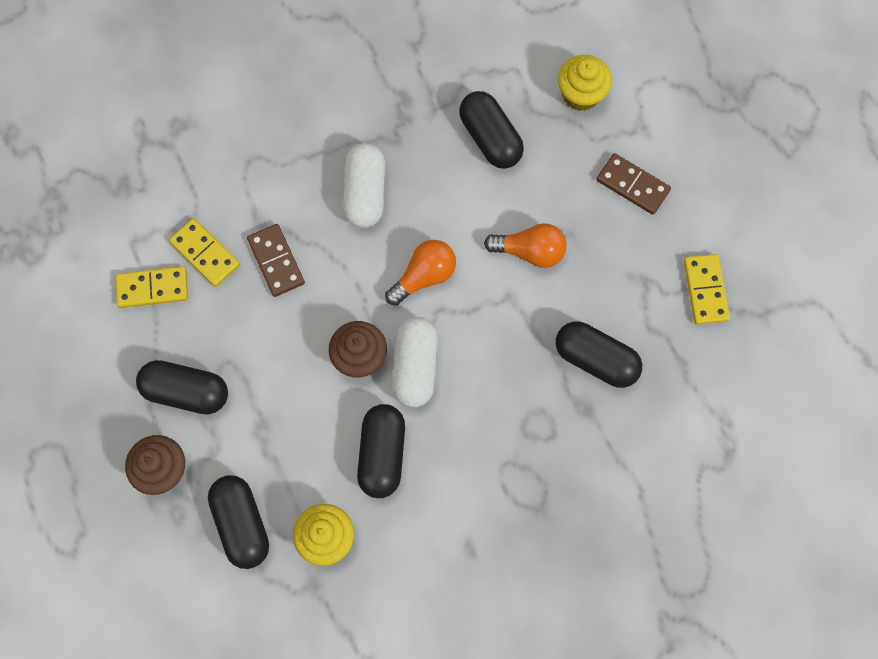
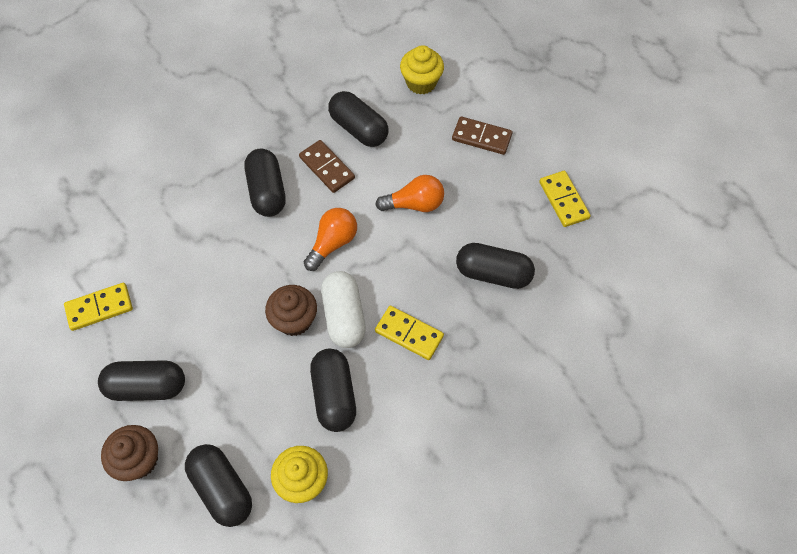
camera: 15 degrees left, 10 degrees down
yellow domino [169,218,240,287] -> yellow domino moved to [375,306,444,360]
brown domino [247,224,305,297] -> brown domino moved to [299,140,355,193]
white capsule [343,143,385,228] -> black capsule [244,149,286,217]

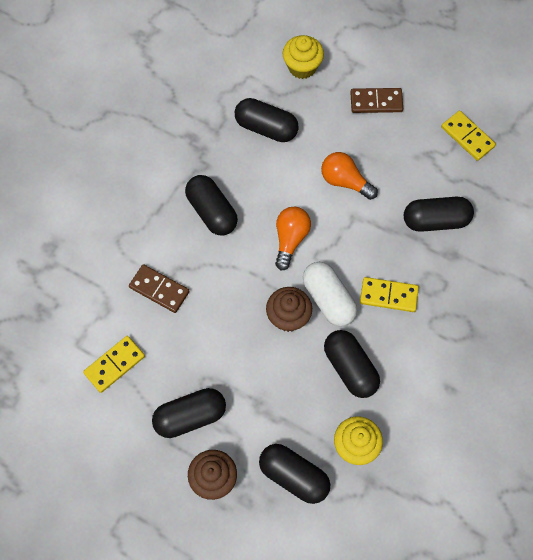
camera: 20 degrees left, 5 degrees up
brown domino [299,140,355,193] -> brown domino moved to [129,264,190,313]
orange light bulb [376,175,444,212] -> orange light bulb turned 120 degrees counterclockwise [321,152,378,200]

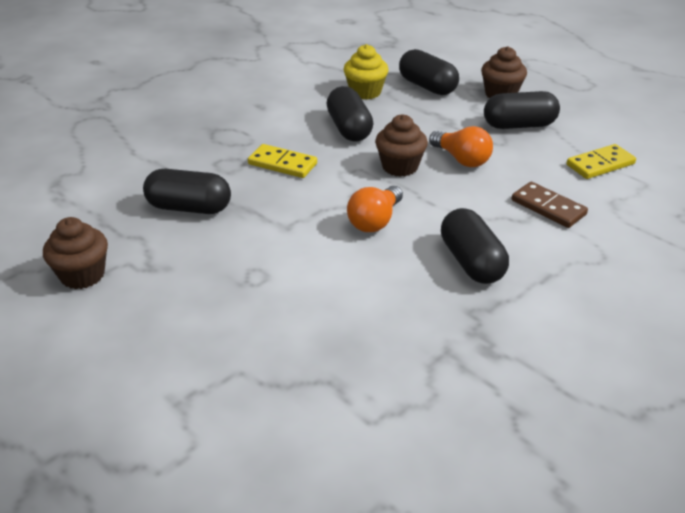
camera: 165 degrees left, 30 degrees down
black capsule [235,98,299,142] -> none
yellow cupcake [283,35,324,79] -> none
white capsule [303,262,357,327] -> none
orange light bulb [321,152,378,200] -> orange light bulb moved to [429,126,493,167]
brown domino [350,88,403,113] -> none
yellow domino [441,111,496,161] -> brown cupcake [43,217,108,289]

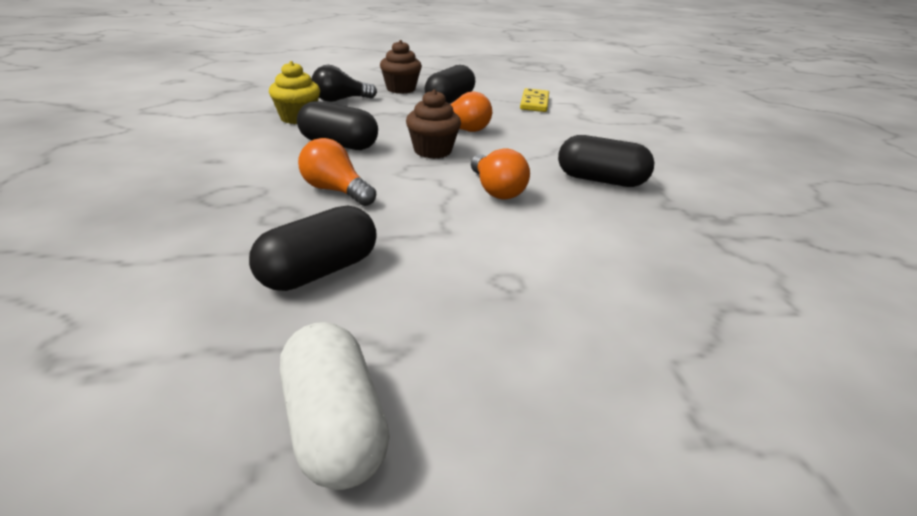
camera: 55 degrees left, 5 degrees down
brown cupcake [43,217,108,289] -> white capsule [280,322,390,490]
yellow domino [248,144,317,178] -> orange light bulb [298,138,376,206]
black capsule [399,49,459,95] -> black light bulb [312,65,377,102]
brown domino [512,182,588,228] -> none

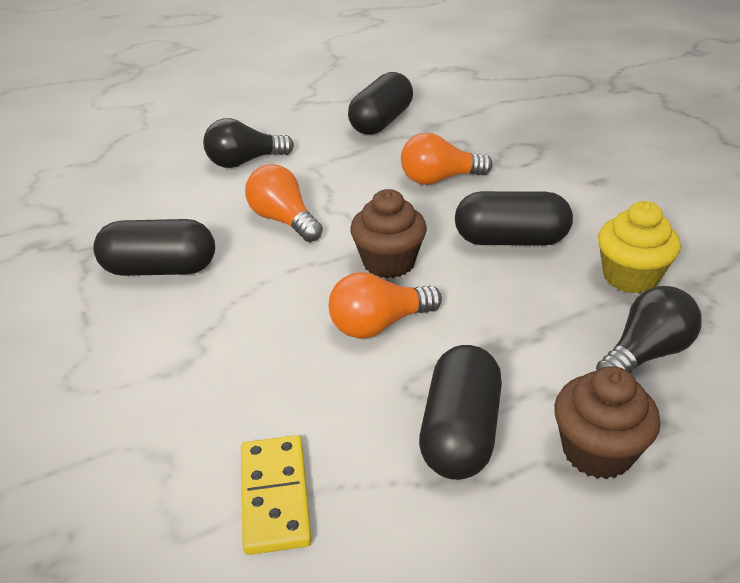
camera: 165 degrees right, 5 degrees up
white capsule [280,322,390,490] -> none
orange light bulb [298,138,376,206] -> orange light bulb turned 150 degrees clockwise [401,133,493,185]
none -> black light bulb [203,118,294,168]

